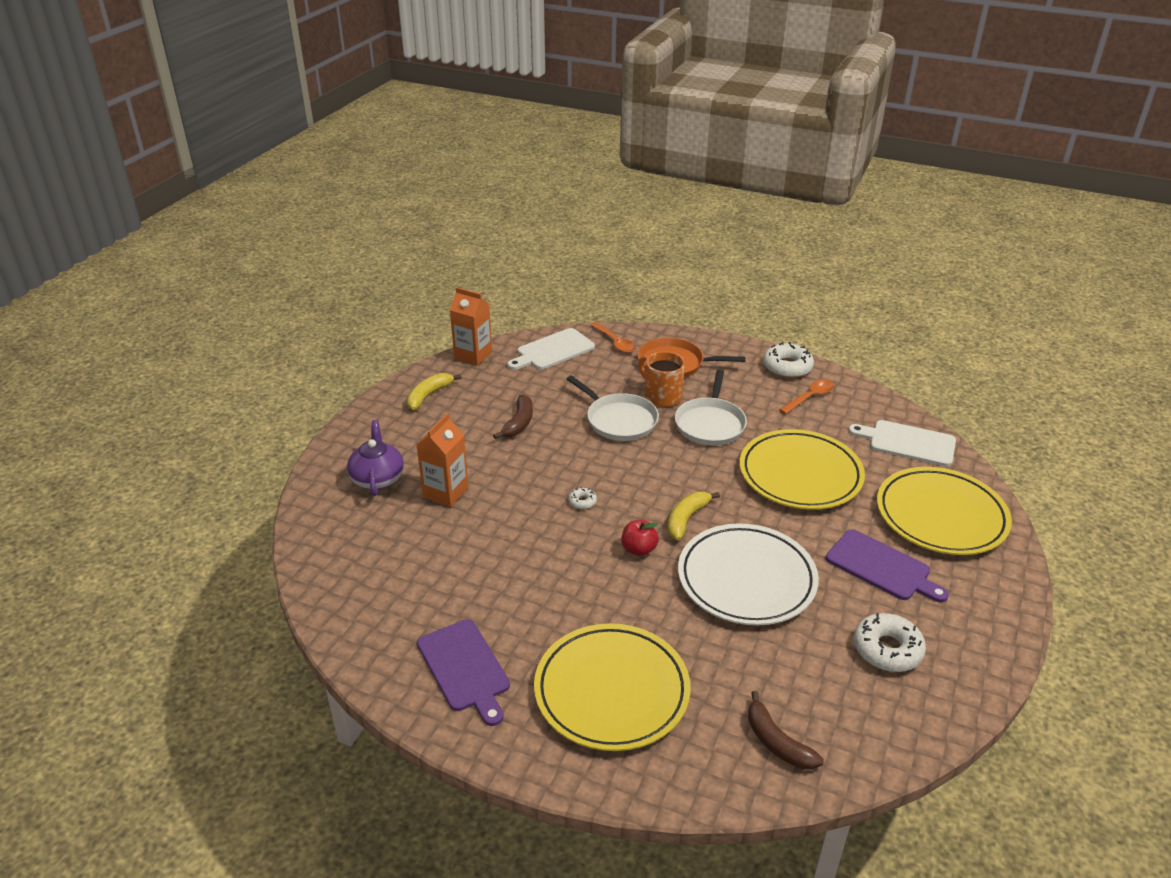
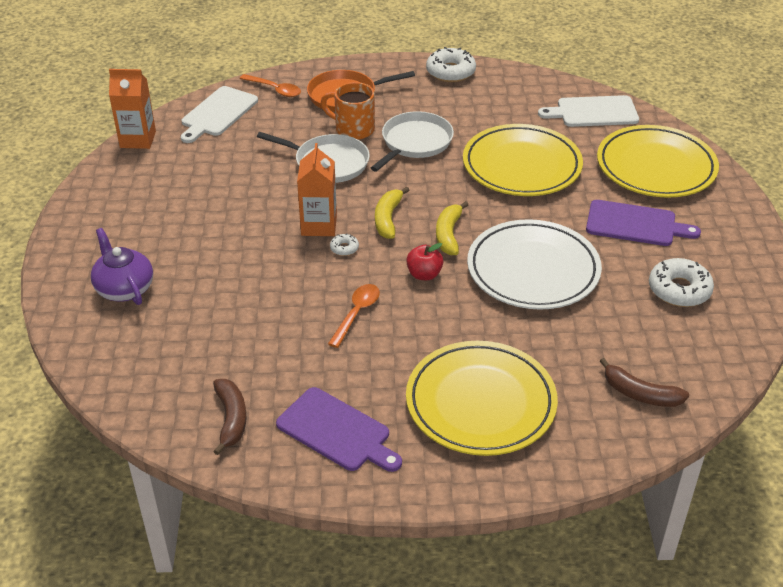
camera: 25 degrees left, 5 degrees up
yellow banana [407,373,461,410] -> yellow banana moved to [375,187,409,239]
orange carton [416,413,469,507] -> orange carton moved to [297,143,337,236]
brown banana [493,394,533,439] -> brown banana moved to [213,379,247,455]
white pan [675,370,747,446] -> white pan turned 135 degrees counterclockwise [371,111,454,172]
orange spoon [779,380,834,414] -> orange spoon moved to [328,284,380,348]

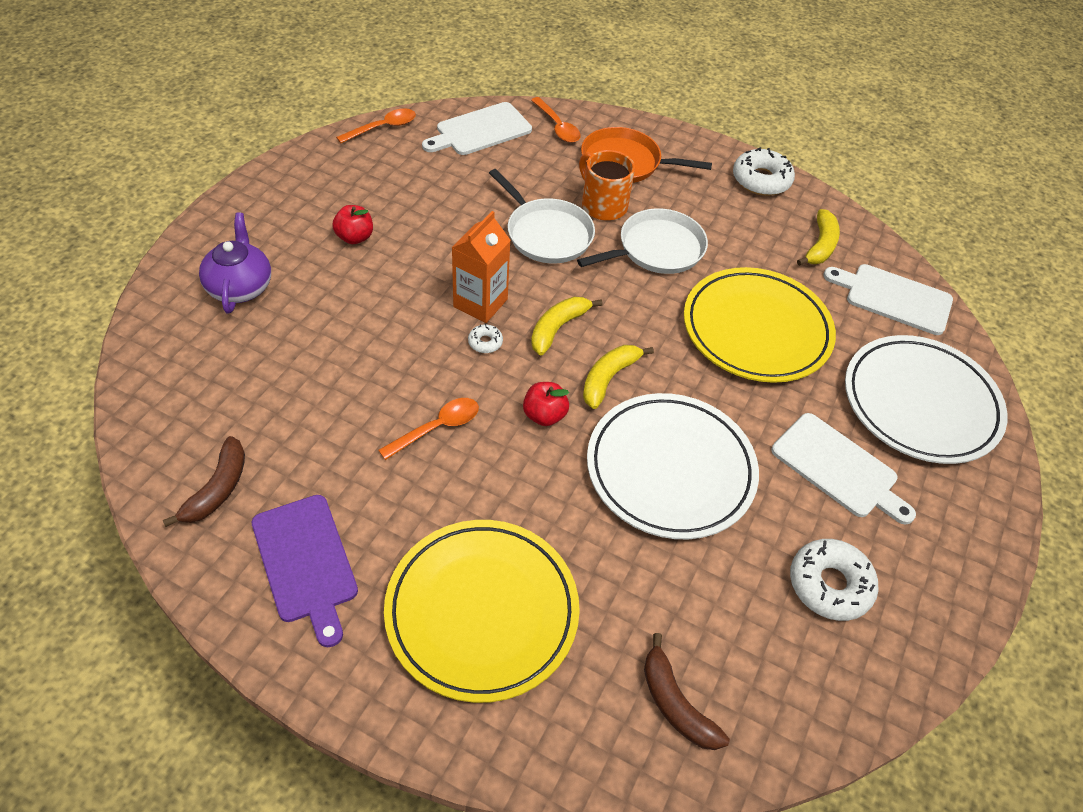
camera: 25 degrees right, 10 degrees up
orange carton [109,69,156,149] -> orange spoon [336,108,416,143]
purple cutting board [586,200,701,246] -> white cutting board [771,413,916,525]
yellow plate [597,125,719,198] -> white plate [845,335,1007,464]
none -> red apple [332,205,373,244]
none -> yellow banana [797,209,840,266]

